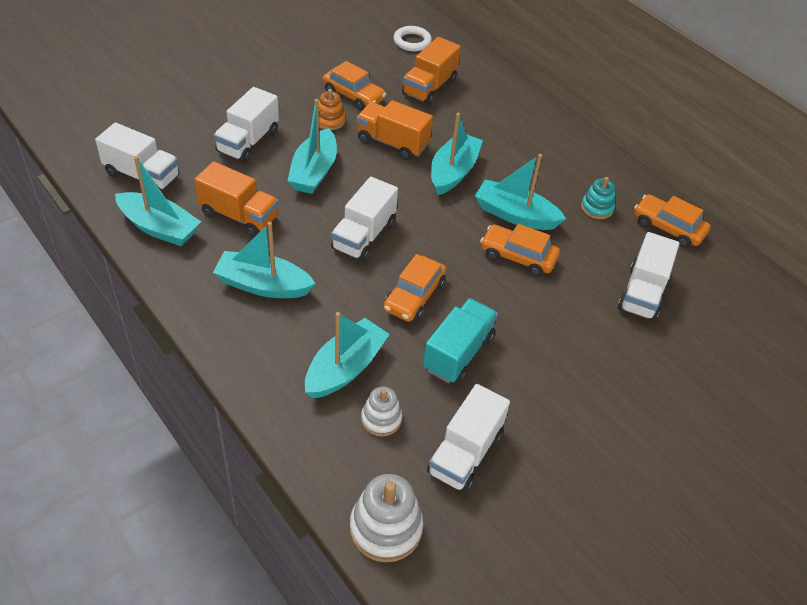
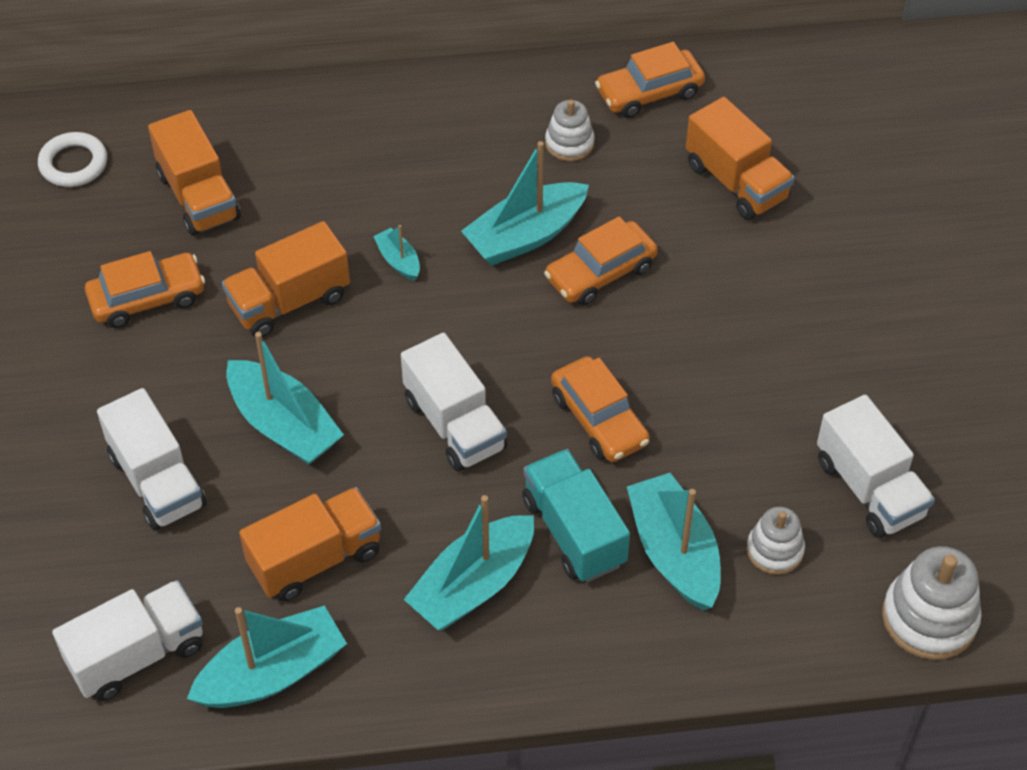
camera: 55 degrees left, 5 degrees up
orange stacking toy [319,89,345,130] -> none
turquoise truck [423,298,498,383] -> turquoise truck moved to [522,449,630,582]
turquoise boat [431,113,483,196] -> turquoise boat [373,225,420,281], size x0.49
turquoise stacking toy [581,177,615,219] -> white stacking toy [545,100,595,161]
white truck [618,232,680,321] -> orange truck [686,97,795,220]

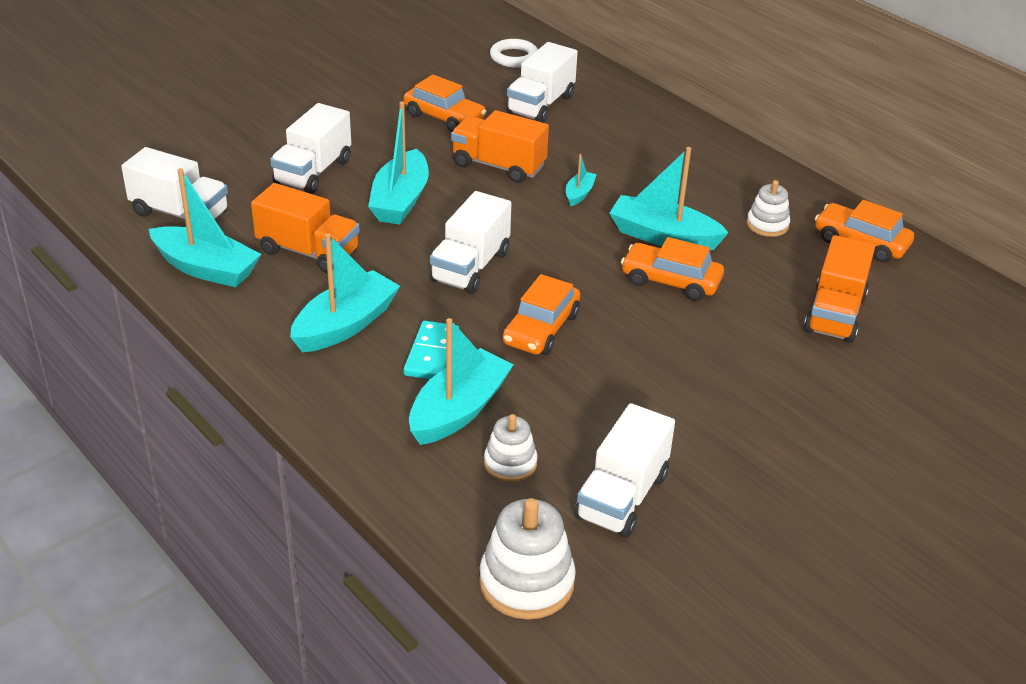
camera: 55 degrees right, 15 degrees down
orange truck [148,110,241,236] -> white truck [506,42,578,123]
turquoise boat [404,495,534,630] -> turquoise boat turned 120 degrees clockwise [290,233,400,352]
turquoise truck [522,449,630,582] -> turquoise domino [403,321,460,379]

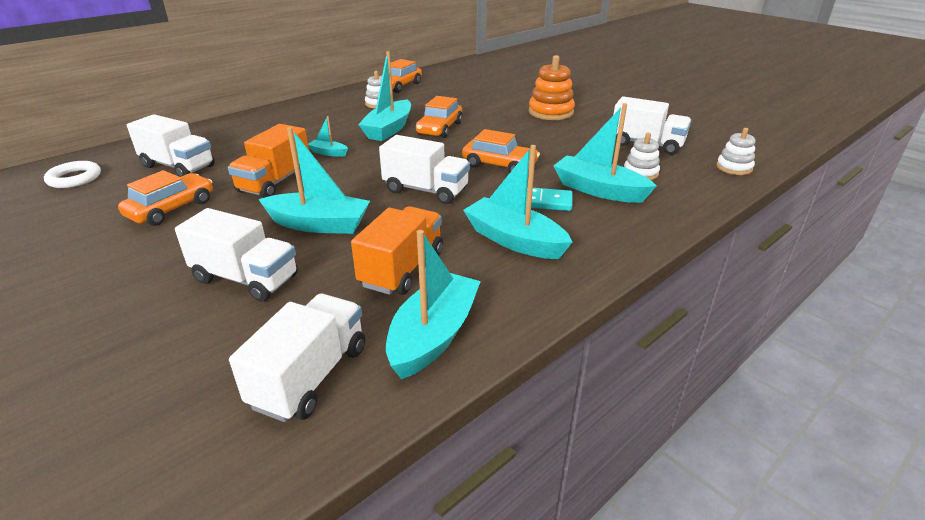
camera: 90 degrees left, 5 degrees down
white stacking toy [479,498,576,620] -> white stacking toy [716,128,756,175], size x0.61
orange truck [804,235,875,343] -> none
none -> orange stacking toy [529,55,575,120]

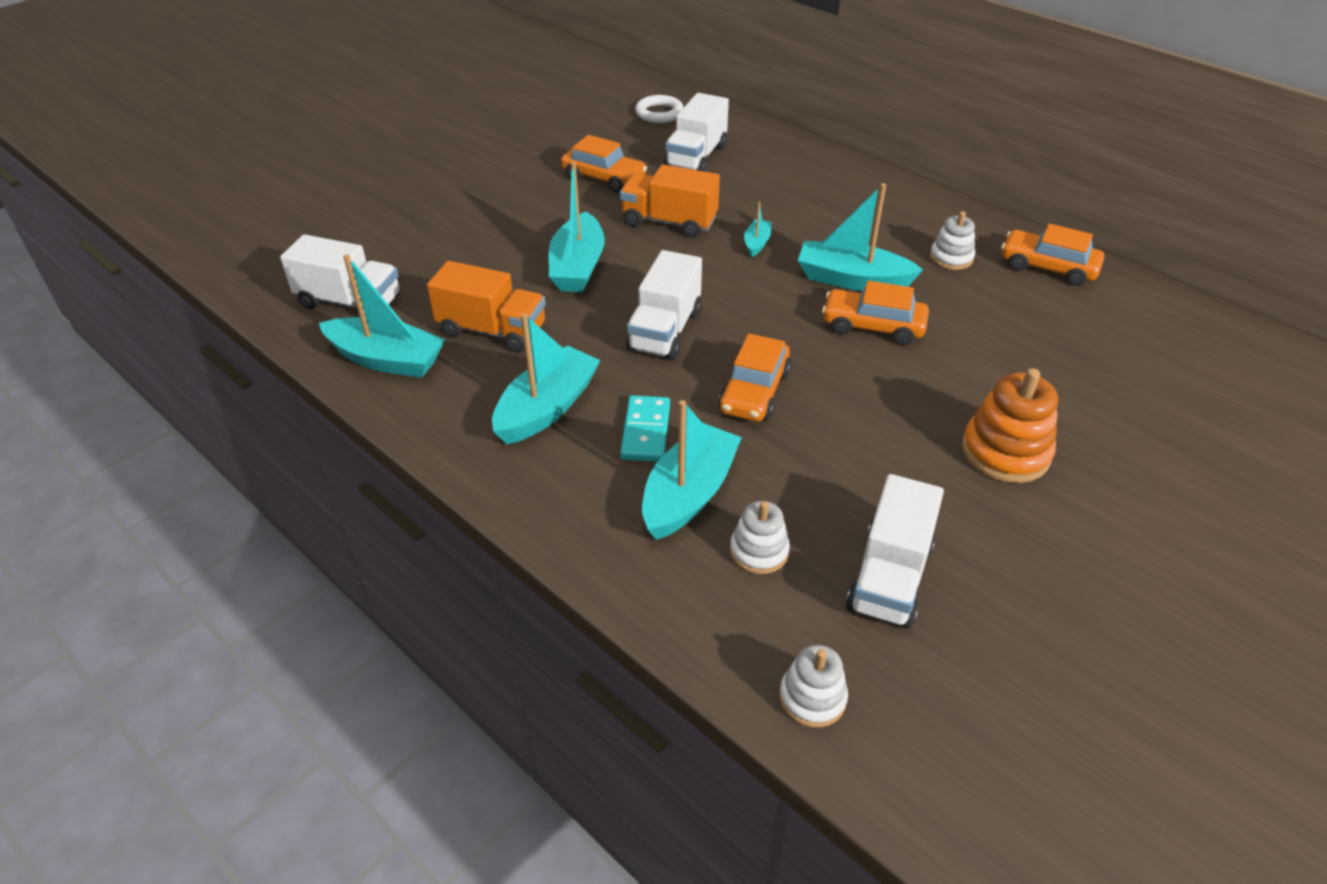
camera: 85 degrees right, 10 degrees up
white truck [175,208,298,302] -> none

